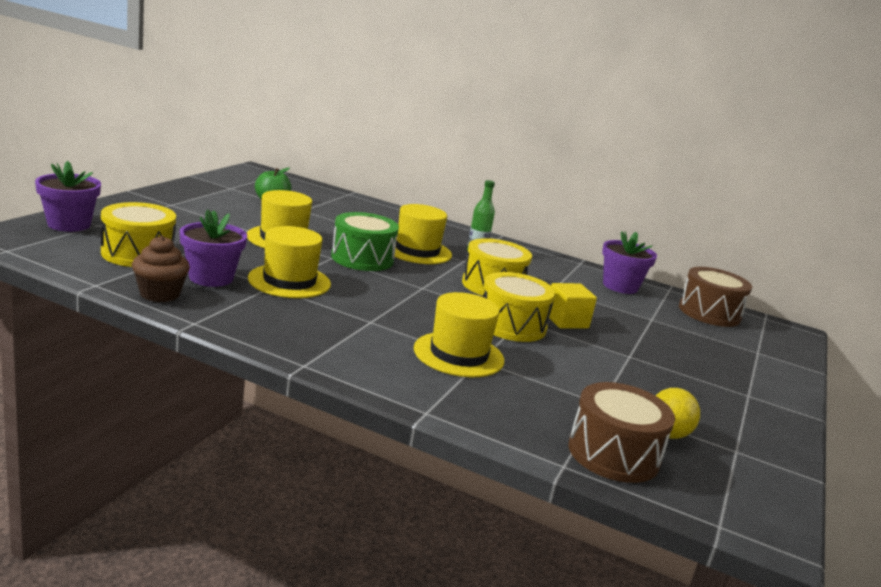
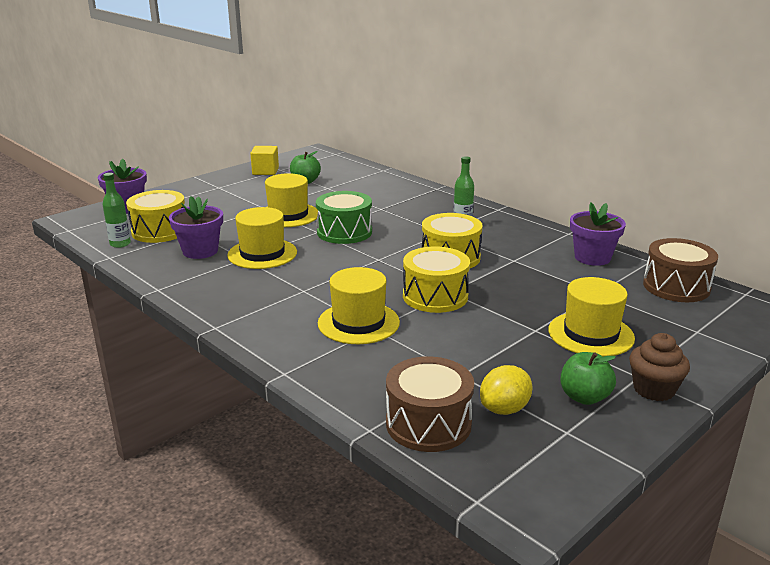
camera: 25 degrees right, 5 degrees up
brown cupcake [132,236,190,302] -> brown cupcake moved to [629,333,690,401]
yellow hat [394,204,452,264] -> yellow hat moved to [548,277,635,357]
yellow cube [549,283,597,328] -> yellow cube moved to [250,146,279,175]
none -> green bottle [103,173,131,248]
none -> green apple [560,352,616,405]

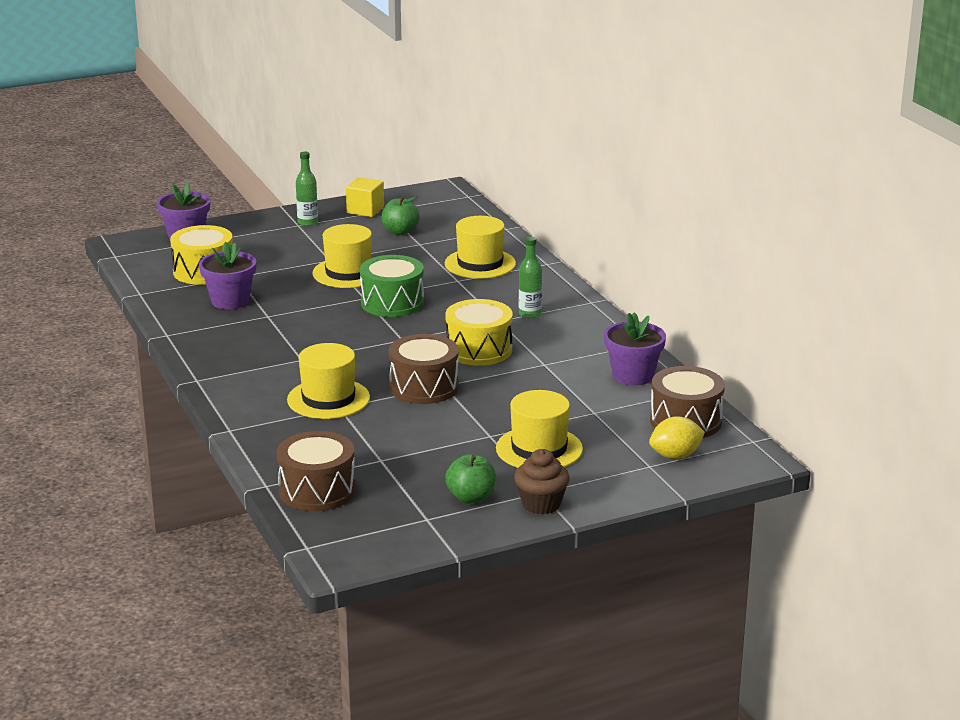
camera: 20 degrees right, 0 degrees up
green bottle [103,173,131,248] -> green bottle moved to [296,152,318,226]
yellow hat [227,207,297,269] -> yellow hat moved to [445,216,516,279]
yellow drum [403,246,470,313] -> brown drum [389,334,459,404]
yellow lemon [480,365,533,415] -> yellow lemon moved to [649,416,705,459]

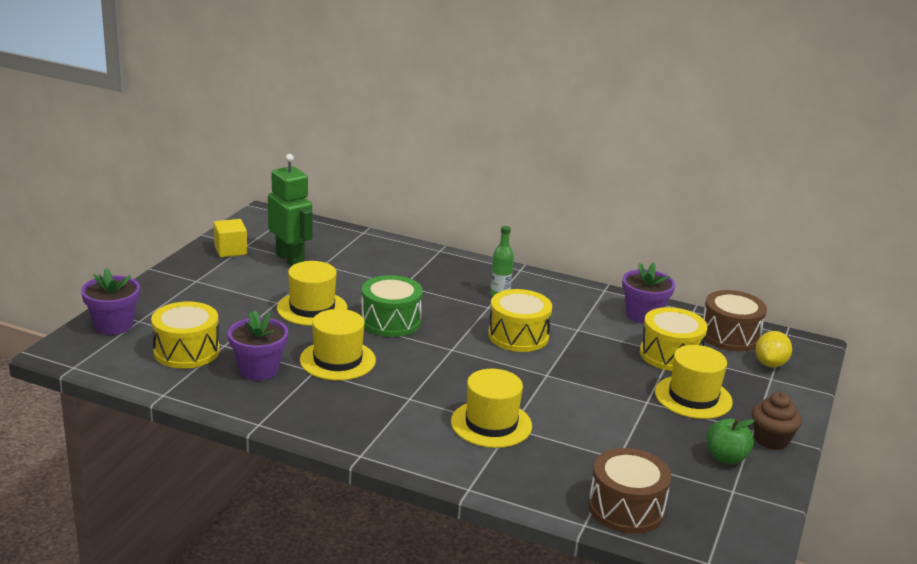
camera: 45 degrees left, 0 degrees up
green bottle [296,152,318,226] -> none
green apple [382,196,420,235] -> green robot [268,154,313,266]
brown drum [389,334,459,404] -> none
yellow hat [445,216,516,279] -> yellow hat moved to [300,309,376,380]
none -> yellow drum [640,307,708,371]

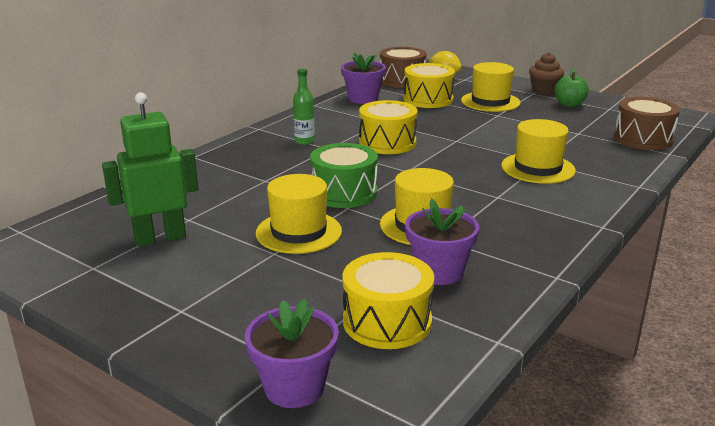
camera: 75 degrees left, 0 degrees up
yellow cube [214,219,247,257] -> none

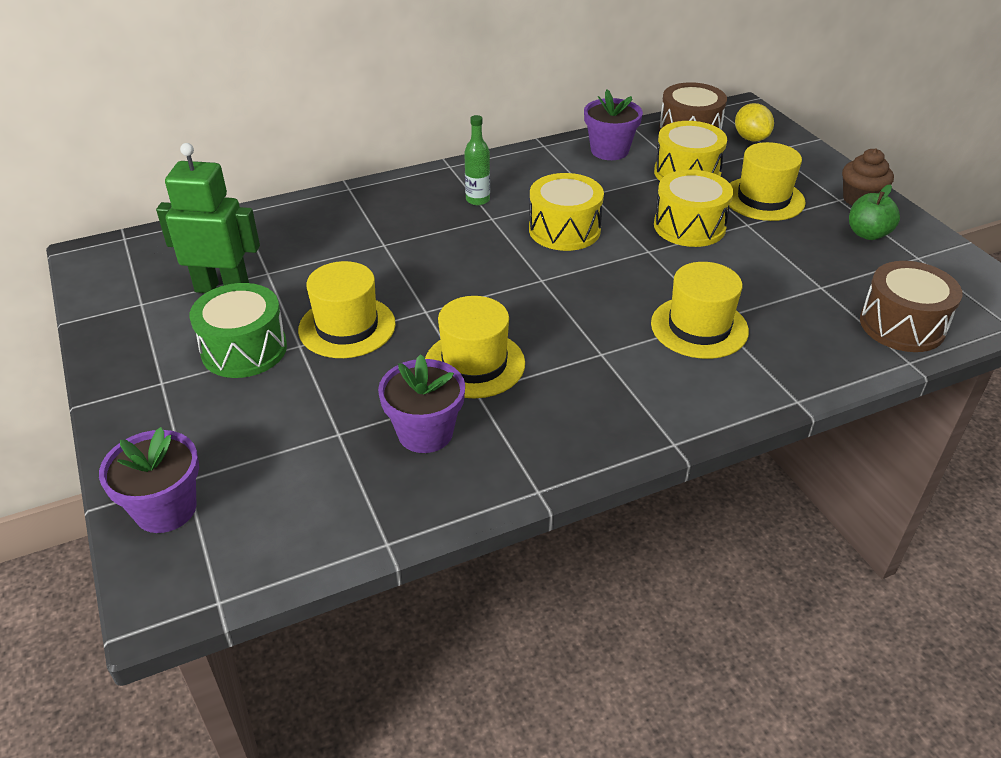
camera: 30 degrees right, 15 degrees up
green drum [310,143,378,208] -> green drum moved to [189,283,287,378]
yellow drum [343,252,434,349] -> yellow drum moved to [654,170,733,247]

